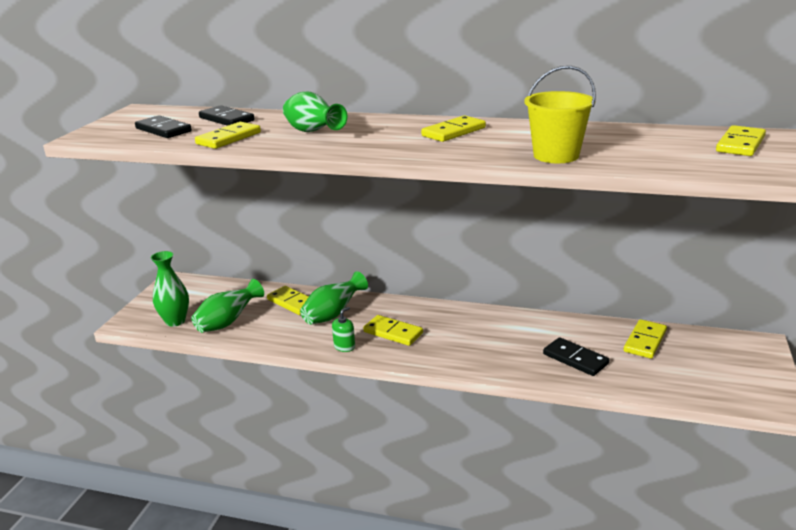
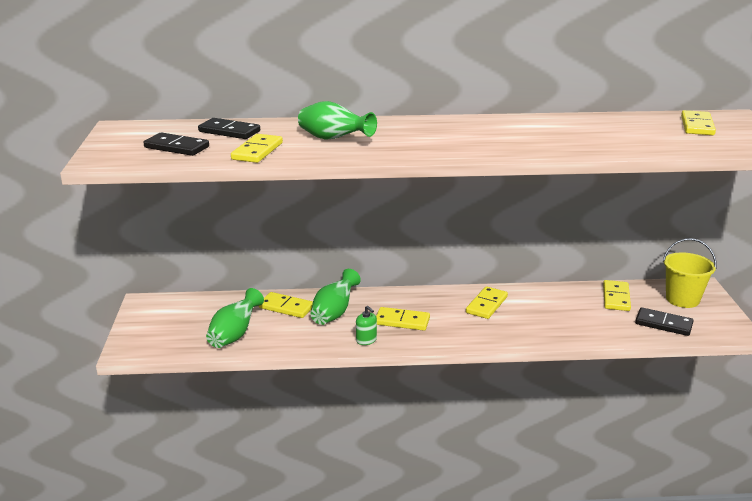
camera: 20 degrees left, 0 degrees up
green vase [150,251,189,327] -> none
green soap dispenser [332,307,355,352] -> green soap dispenser turned 120 degrees clockwise [356,306,377,345]
yellow domino [421,115,486,142] -> yellow domino moved to [466,286,508,319]
yellow bucket [524,66,596,163] -> yellow bucket moved to [663,238,717,308]
black domino [543,337,609,376] -> black domino moved to [635,307,693,336]

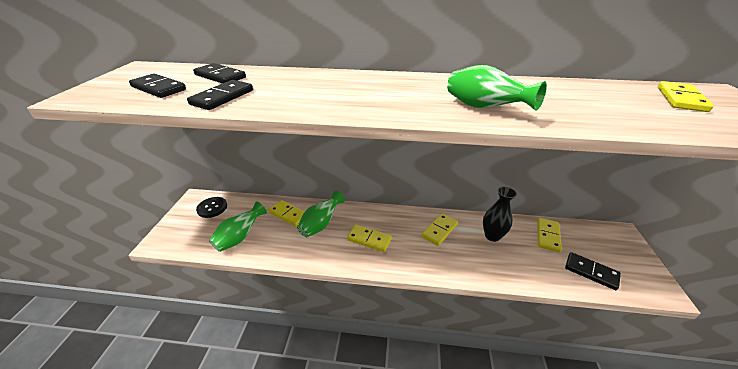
camera: 10 degrees right, 10 degrees up
yellow domino [231,134,283,163] -> black domino [187,80,253,110]
green vase [298,101,377,140] -> green vase moved to [447,65,547,111]
green soap dispenser [356,306,377,345] -> none
yellow bucket [663,238,717,308] -> none
none -> black button [196,197,227,218]
none -> black vase [483,187,517,242]

